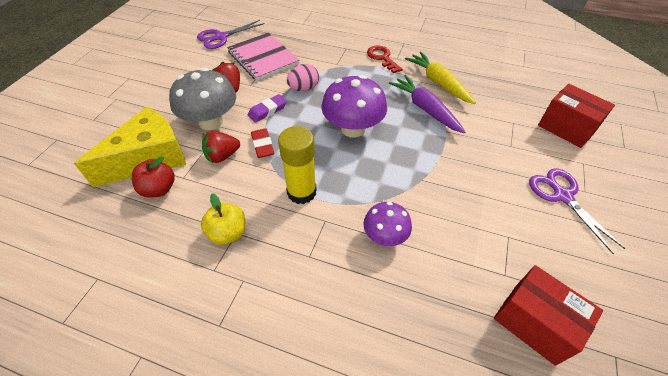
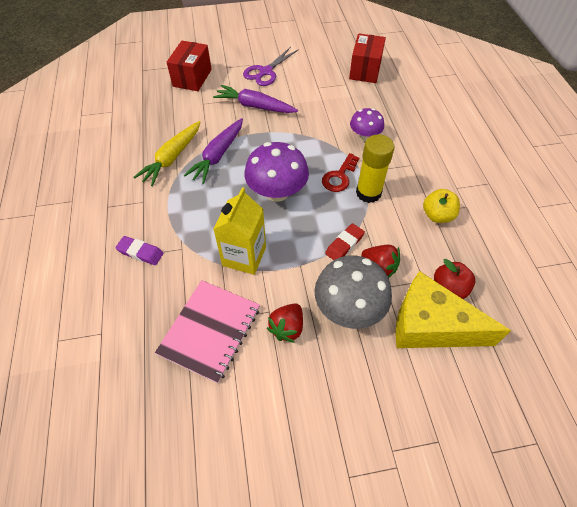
camera: 120 degrees left, 5 degrees up
purple scissors [197,20,265,49] -> none
purple eraser [248,94,287,123] -> purple eraser moved to [115,236,163,265]
pink egg [287,64,319,91] -> yellow carton [213,187,266,275]
red key [367,46,403,73] -> red key moved to [322,153,359,192]
none -> purple carrot [213,85,298,113]

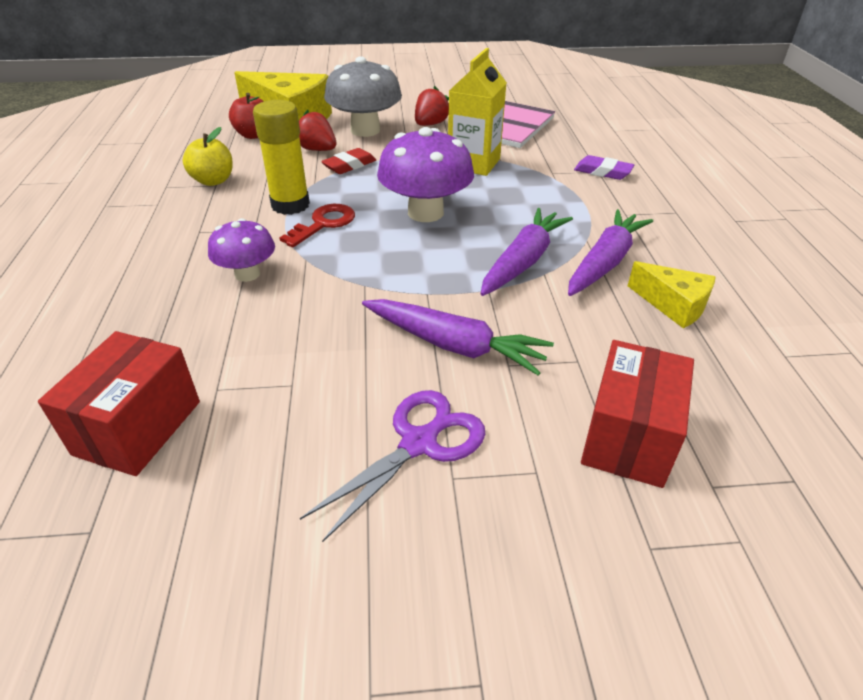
camera: 175 degrees left, 15 degrees down
yellow carrot [134,121,200,186] -> purple carrot [568,209,653,296]
none -> yellow cheese [628,261,716,328]

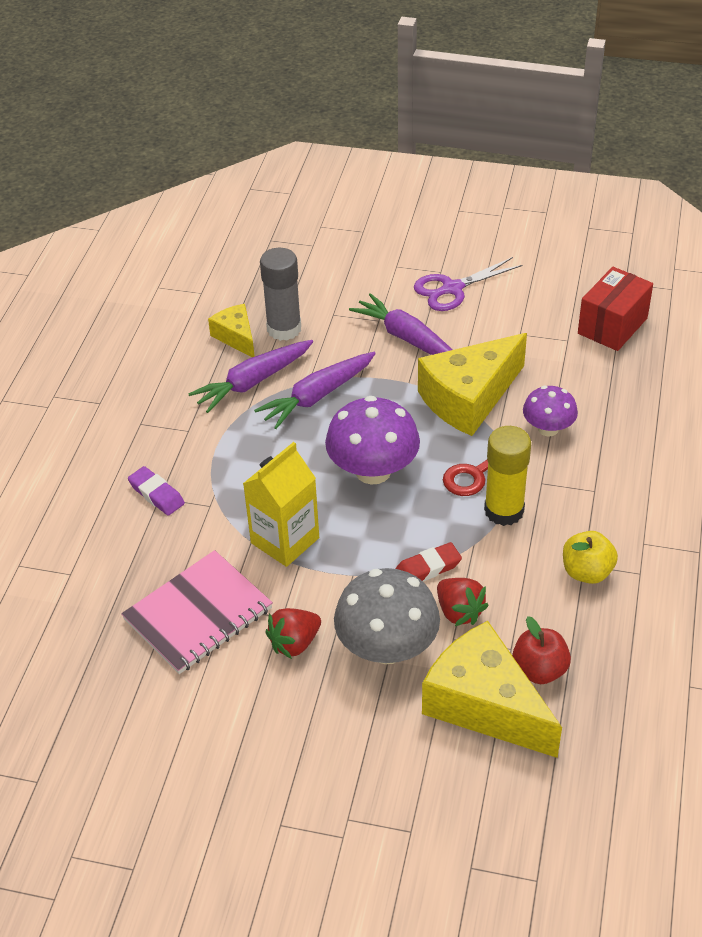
camera: 160 degrees left, 5 degrees up
red box [581,340,694,488] -> none
none -> grey glue stick [260,248,301,341]
none -> yellow cheese [418,333,527,436]

